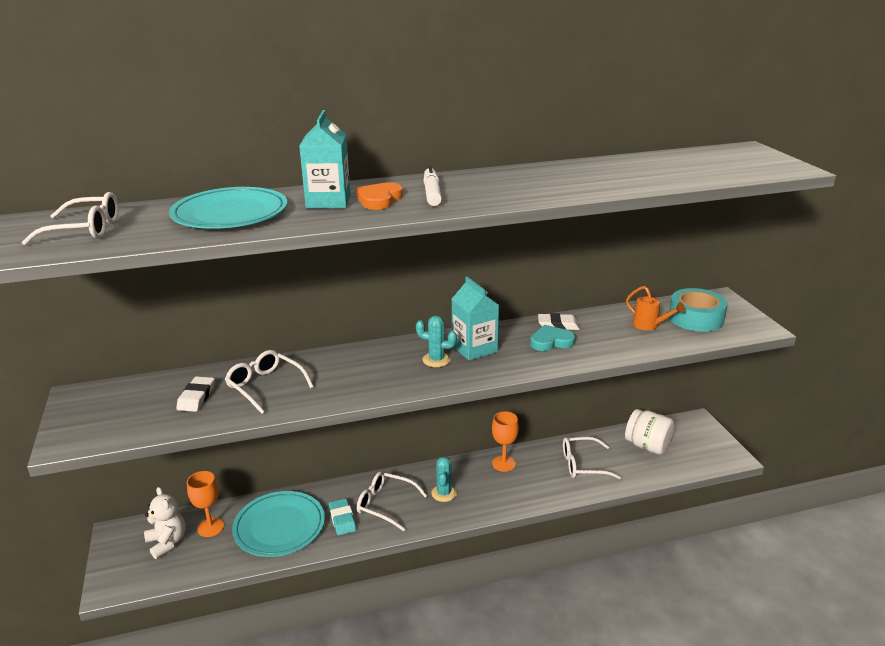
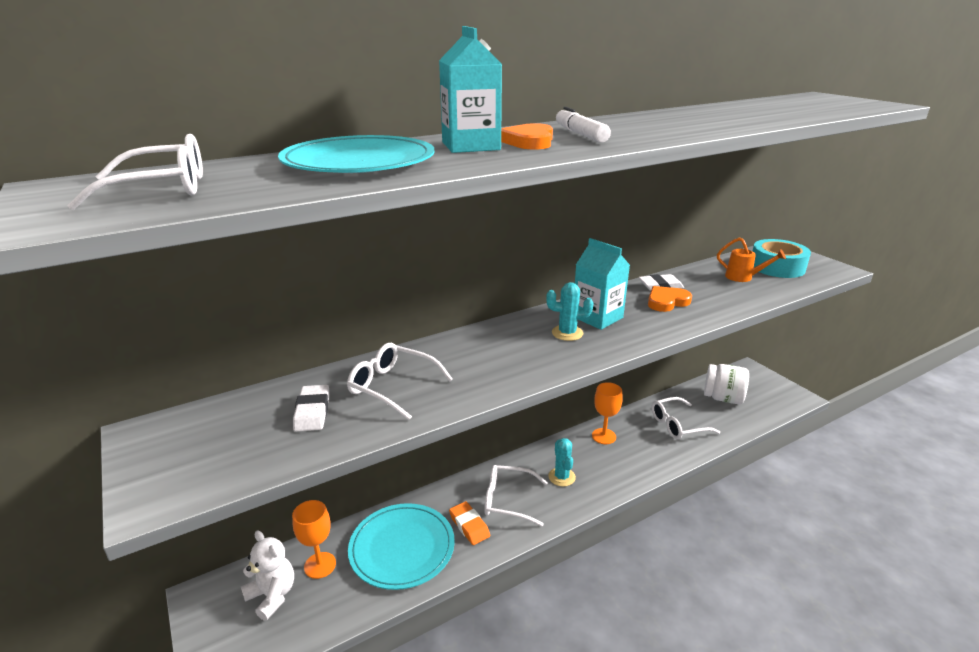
camera: 15 degrees left, 0 degrees up
turquoise eraser [329,498,356,535] -> orange eraser [449,501,490,545]
turquoise heart [530,325,575,351] -> orange heart [648,286,692,312]

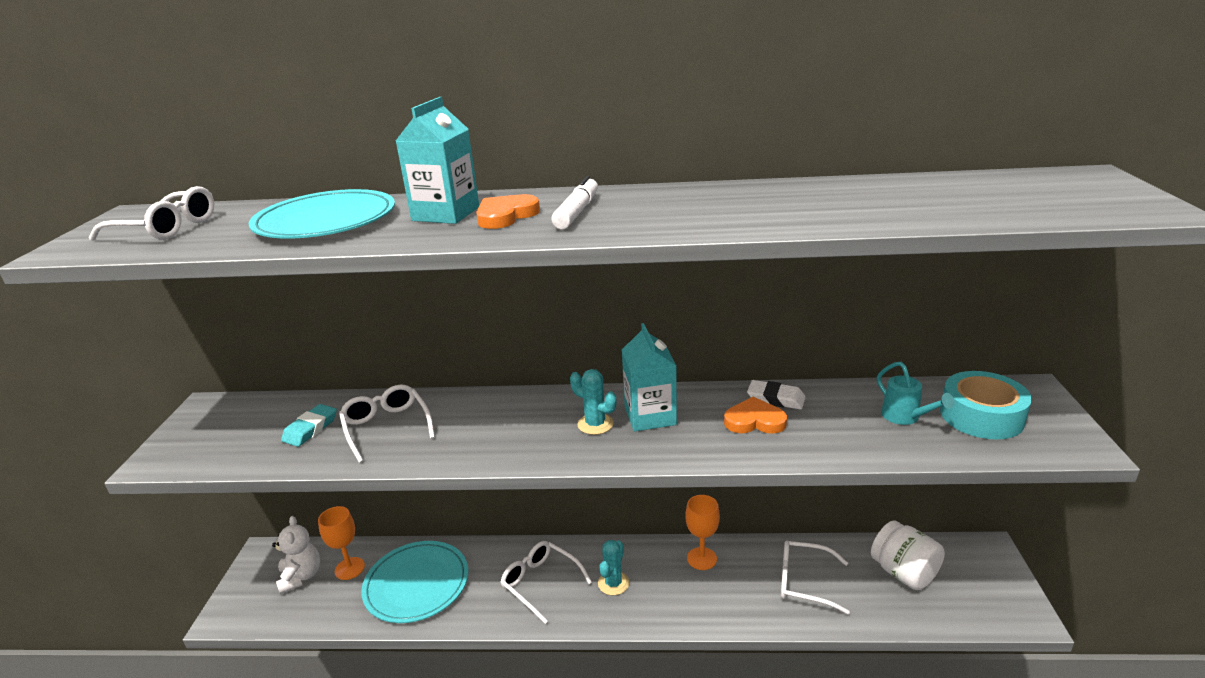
camera: 35 degrees right, 0 degrees up
white eraser [293,385,329,432] -> turquoise eraser [281,404,337,447]
orange eraser [449,501,490,545] -> none
orange watering can [717,237,786,282] -> turquoise watering can [877,362,955,425]

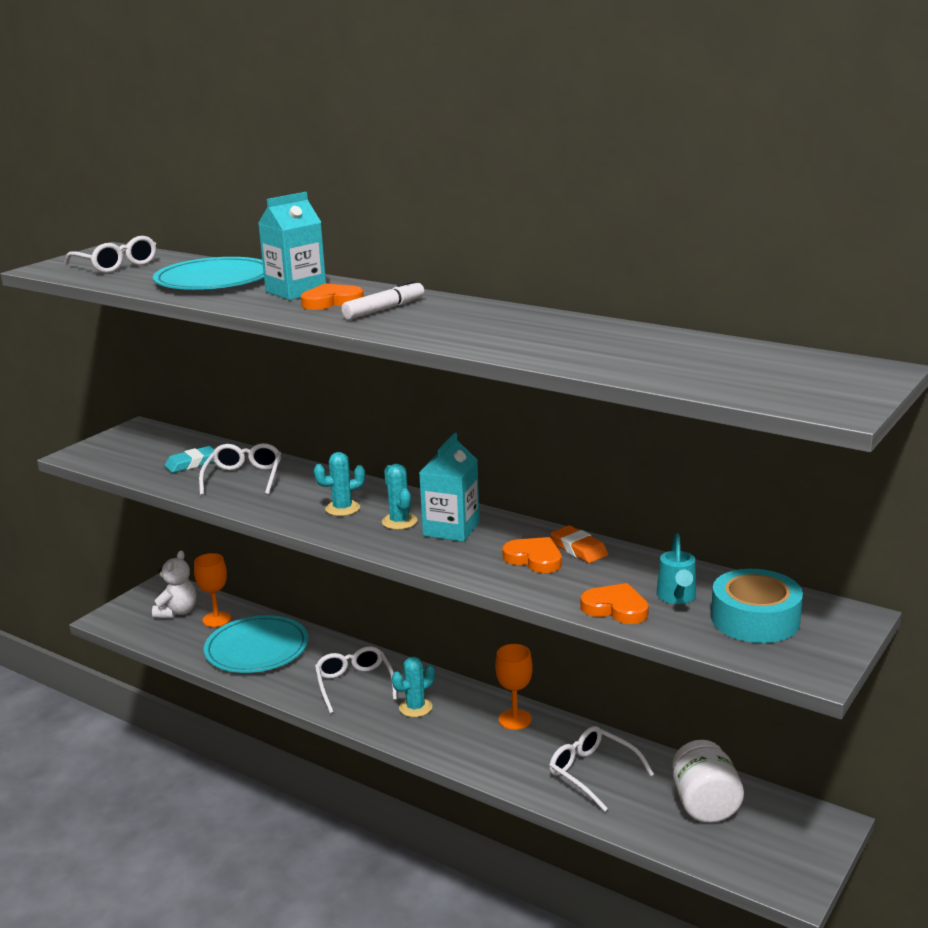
camera: 30 degrees right, 5 degrees down
white eraser [747,380,806,410] -> orange eraser [550,525,608,563]
none -> turquoise cactus [314,452,365,516]
none -> orange heart [580,583,649,624]

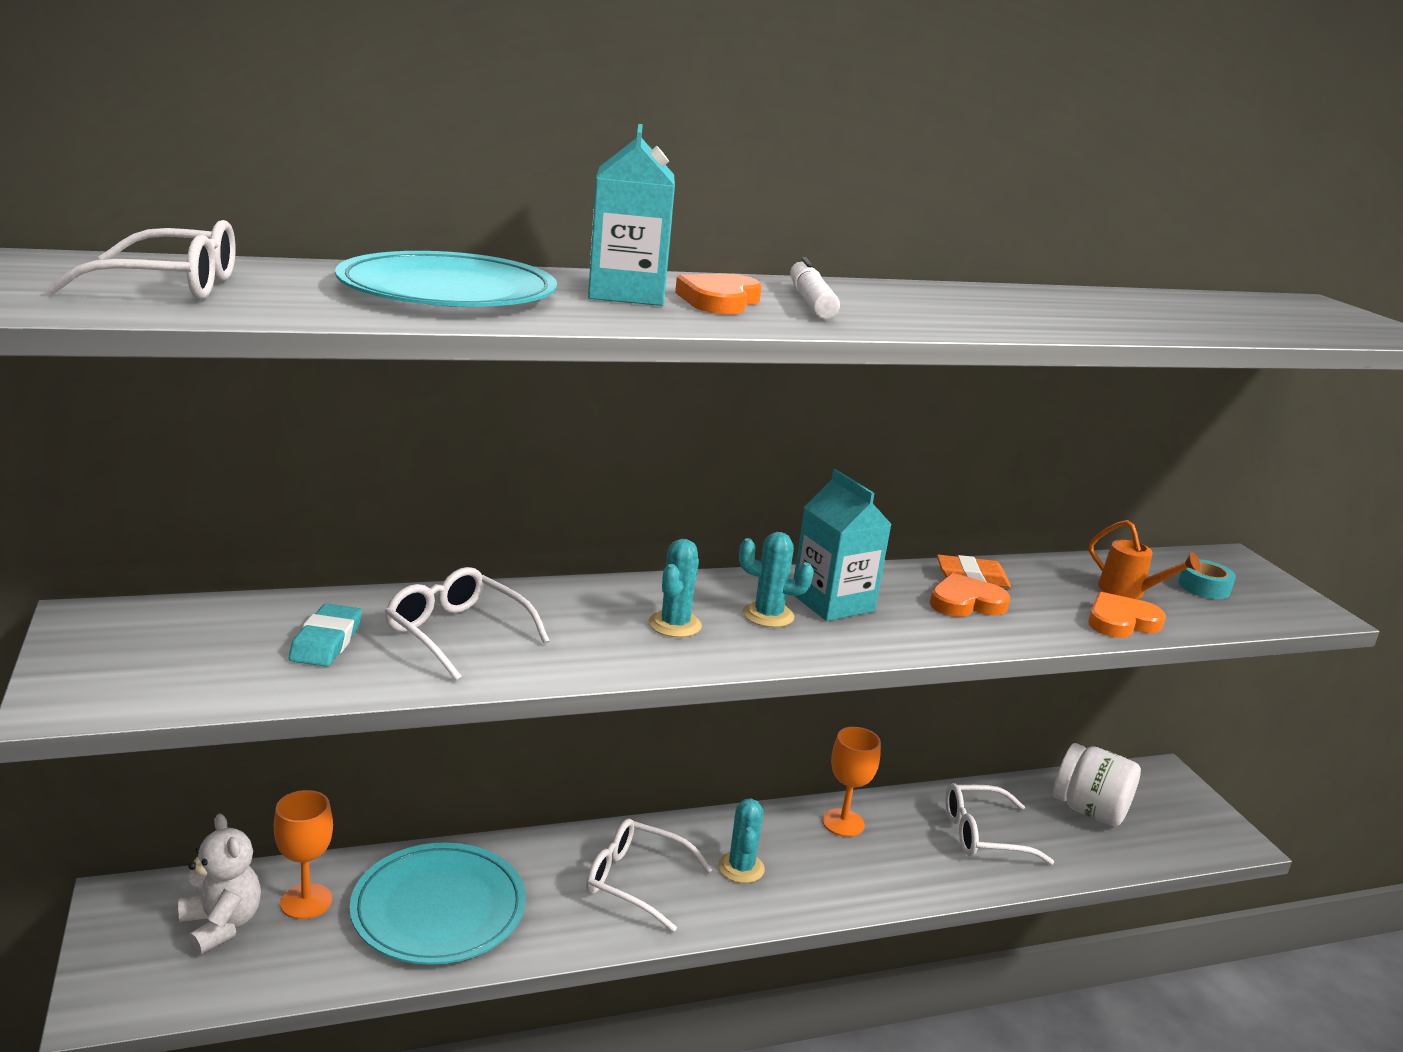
camera: 55 degrees left, 0 degrees up
turquoise watering can [657,533,696,604] -> orange watering can [1088,520,1201,599]
turquoise tape [711,569,803,643] -> turquoise tape [1178,559,1236,599], size x0.54

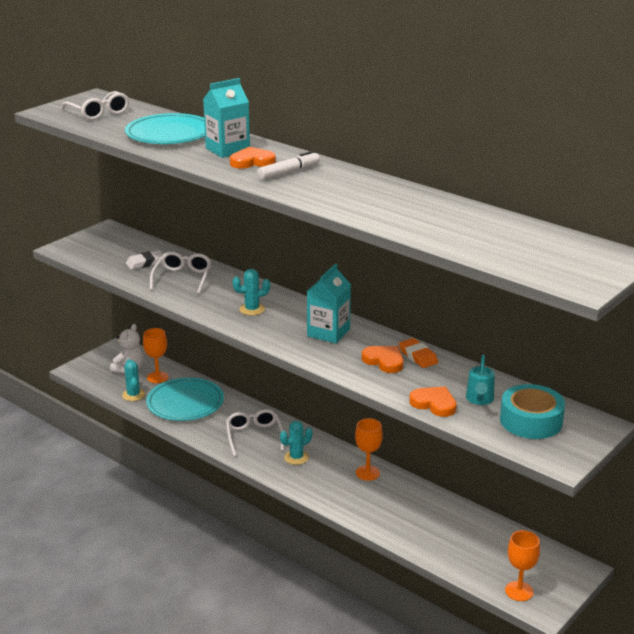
camera: 60 degrees right, 5 degrees up
turquoise eraser [289,604,362,667] -> white eraser [126,250,164,270]
turquoise cactus [739,532,814,628] -> turquoise cactus moved to [122,359,145,401]
white glasses [945,783,1054,865] -> none
white jar [1053,743,1141,827] -> none
orange watering can [1088,520,1201,599] -> turquoise watering can [466,355,495,405]
turquoise tape [1178,559,1236,599] -> turquoise tape [500,384,565,439], size x1.86
none -> orange goblet [505,530,540,601]

